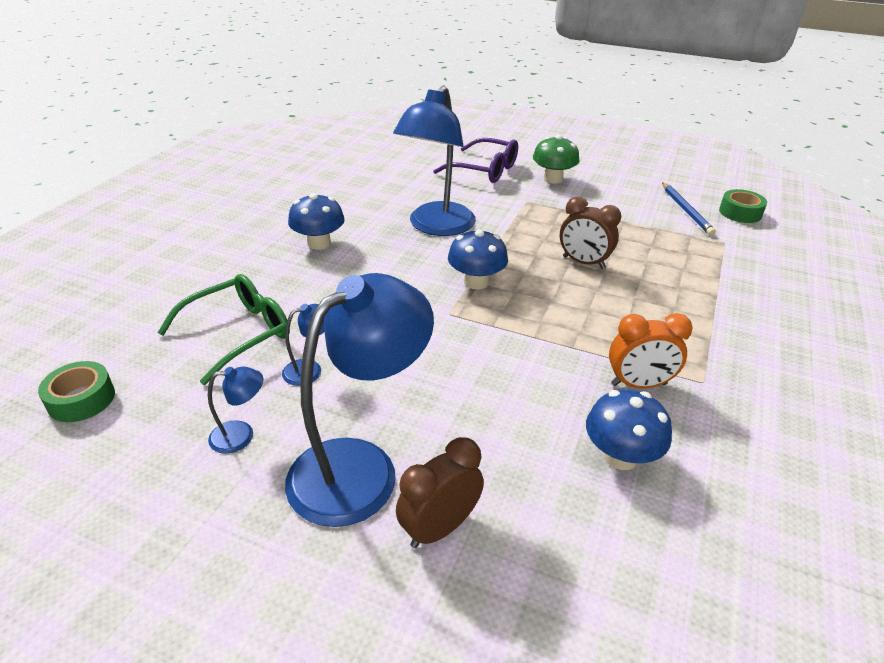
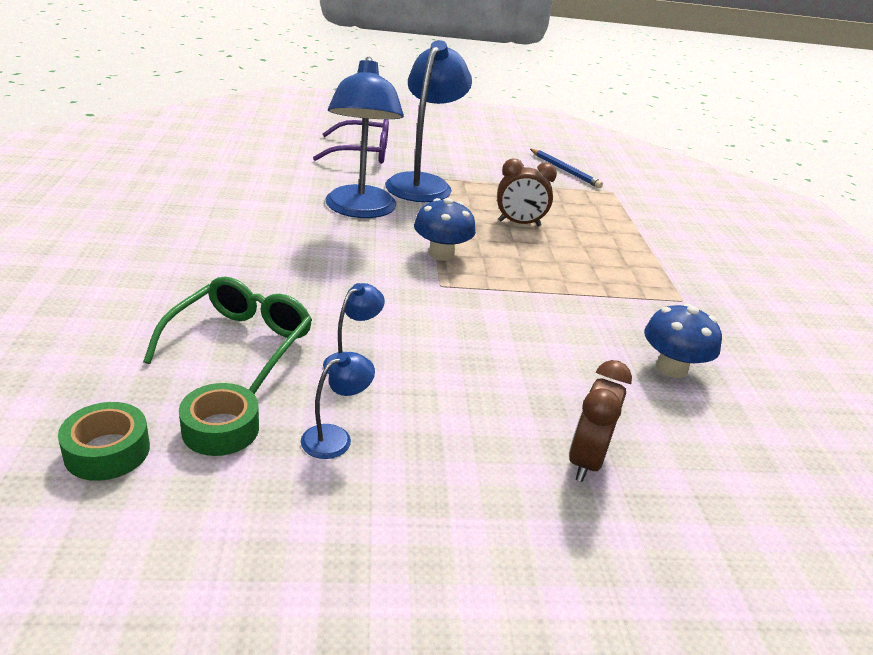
camera: 30 degrees left, 5 degrees down
blue lamp [285,273,434,527] -> blue lamp moved to [385,40,472,202]
blue mushroom [288,193,345,250] -> none
green mushroom [533,135,579,183] -> none
orange clock [609,313,693,388] -> none
green tape [719,189,767,223] -> green tape moved to [179,383,259,456]

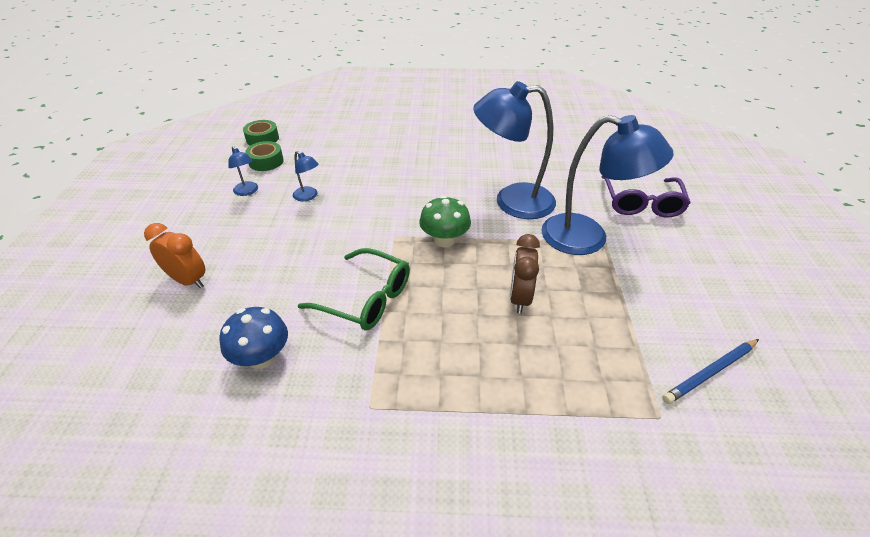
camera: 100 degrees right, 10 degrees up
green glasses [143,277,312,394] -> green glasses moved to [298,248,410,331]
blue mushroom [414,198,476,261] -> green mushroom [419,196,471,247]
brown clock [569,360,632,482] -> orange clock [144,223,206,288]

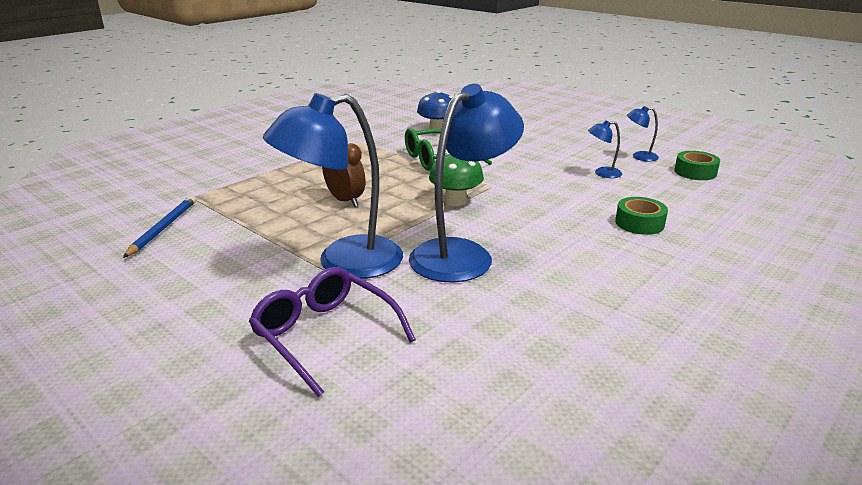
camera: 130 degrees right, 15 degrees down
orange clock [144,223,206,288] -> none
green tape [243,120,279,146] -> green tape moved to [615,197,668,235]

